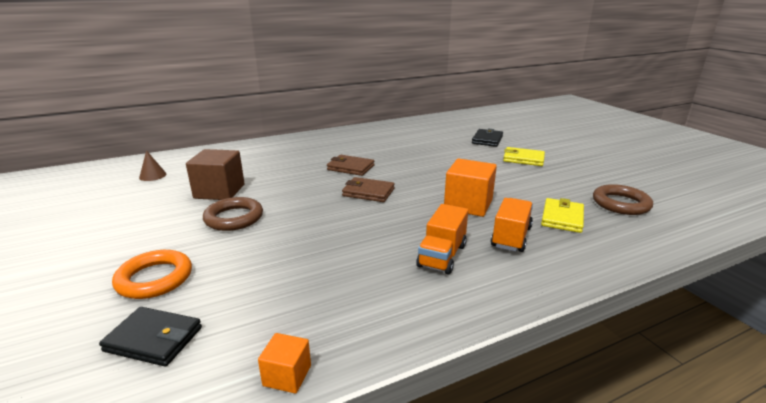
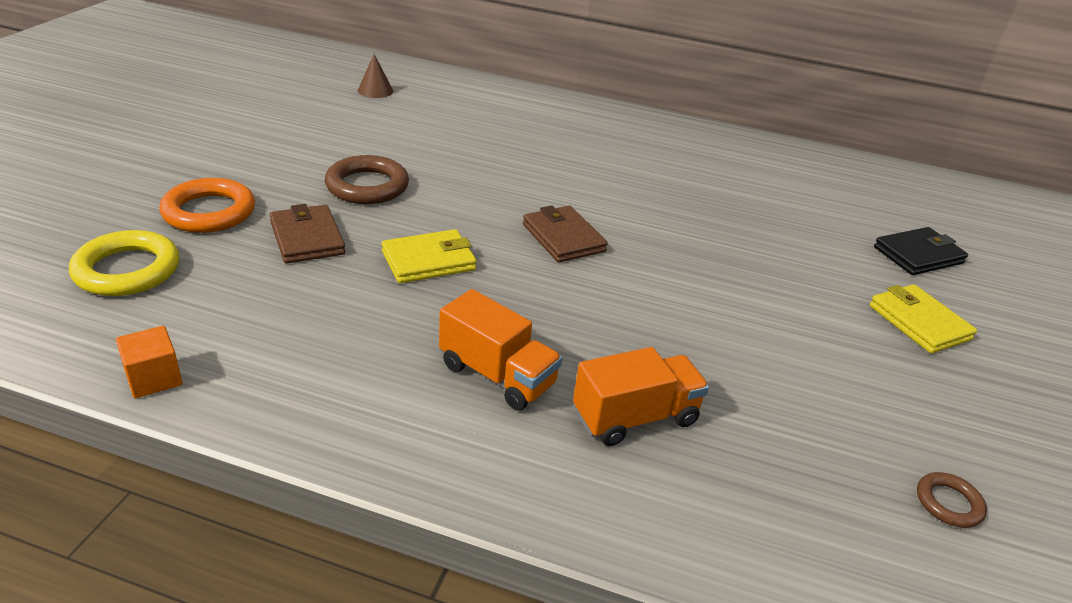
camera: 40 degrees right, 10 degrees up
black wallet [99,307,202,367] -> yellow ring [69,230,179,296]
brown cube [186,149,244,200] -> none
brown wallet [327,155,375,176] -> brown wallet moved to [270,204,345,264]
orange truck [416,204,468,274] -> orange truck turned 120 degrees counterclockwise [439,289,562,410]
orange cube [444,159,497,217] -> none
yellow wallet [541,198,584,233] -> yellow wallet moved to [381,229,477,283]
brown ring [593,184,653,215] -> brown ring [917,472,987,528], size x0.53

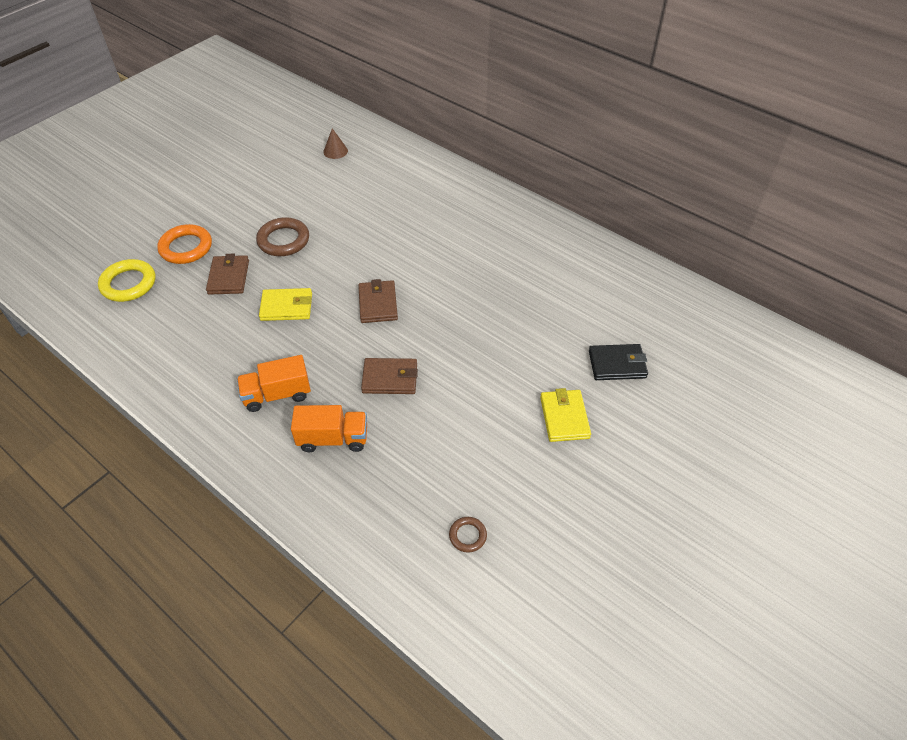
camera: 25 degrees right, 15 degrees up
orange cube [116,326,182,398] -> none
orange truck [439,289,562,410] -> orange truck turned 105 degrees clockwise [237,355,311,412]
none -> brown wallet [361,358,418,394]

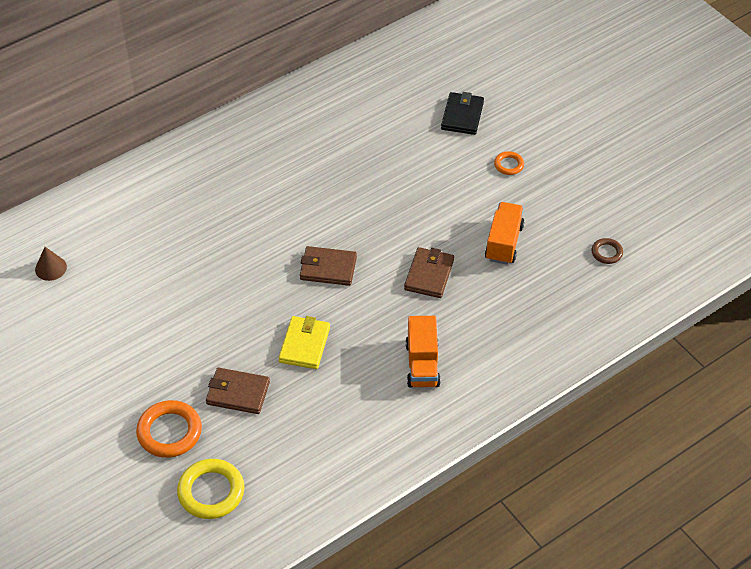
camera: 75 degrees left, 0 degrees up
brown ring [256,217,309,256] -> none
orange truck [291,405,367,452] -> orange truck moved to [485,202,524,265]
yellow wallet [540,388,591,442] -> orange ring [494,151,524,175]

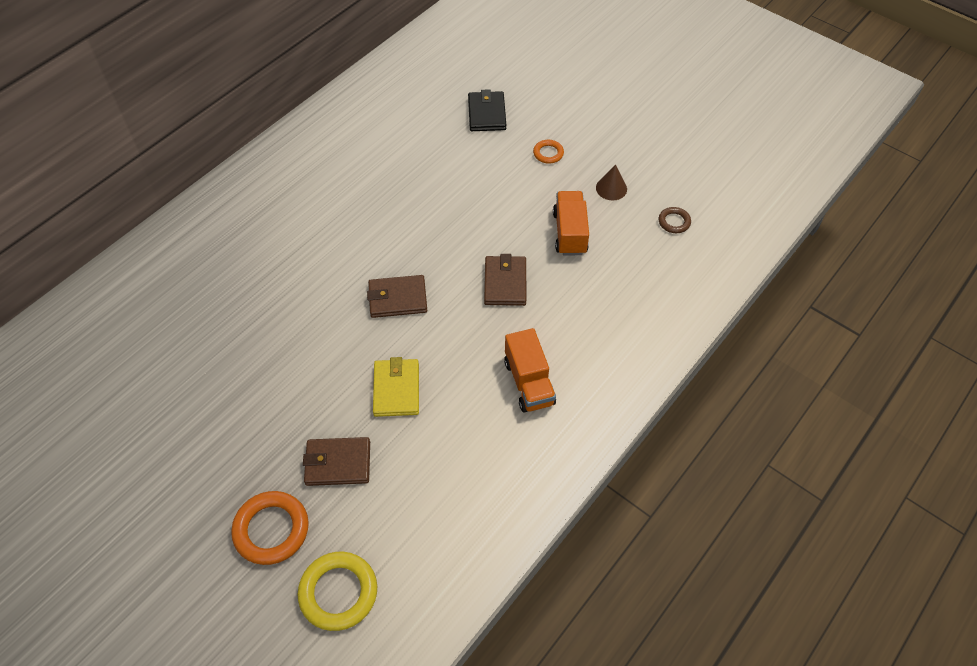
camera: 15 degrees left, 5 degrees up
brown cone [35,247,67,281] -> brown cone moved to [596,165,627,200]

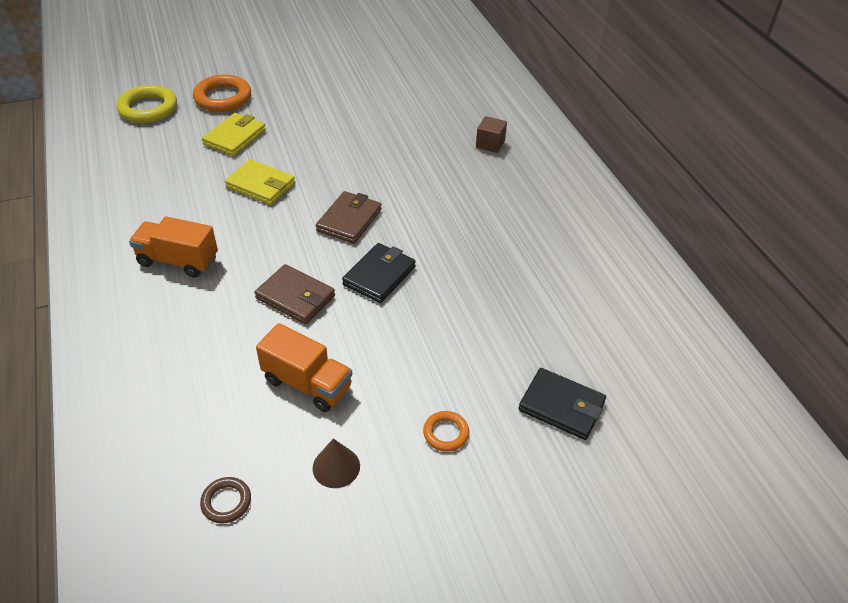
camera: 120 degrees right, 10 degrees down
brown wallet [303,437,370,486] -> yellow wallet [202,113,266,156]
none -> black wallet [342,243,416,303]
none -> brown cube [476,116,507,153]

